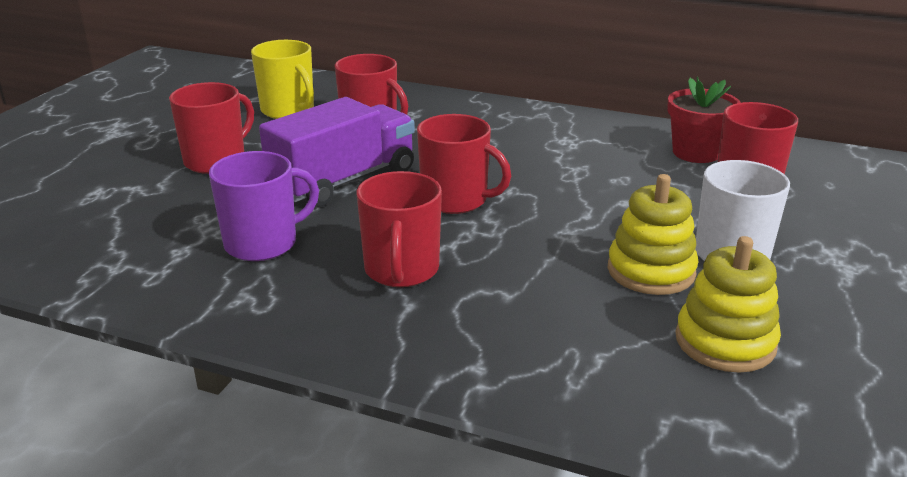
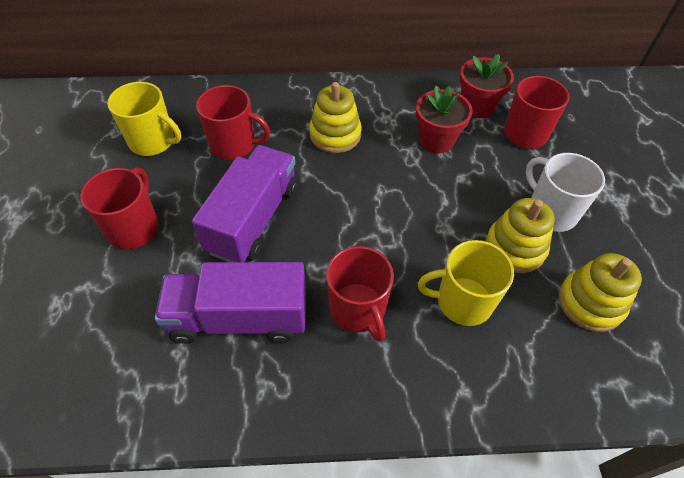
camera: 25 degrees left, 25 degrees up
purple mug [209,151,319,261] -> purple truck [155,262,306,344]
red mug [417,114,511,214] -> none
none -> yellow stacking toy [309,82,362,153]
none -> red flower pot [416,86,473,153]
none -> yellow mug [418,240,514,326]

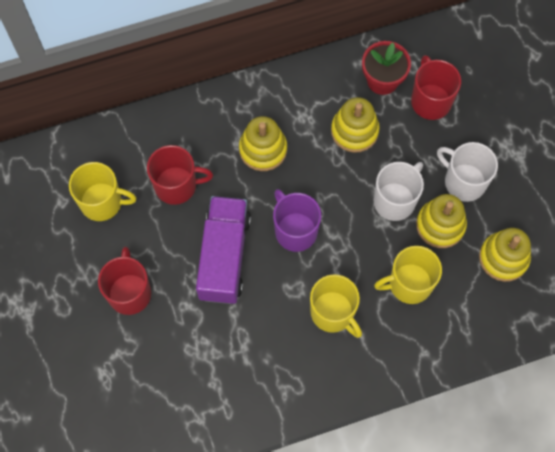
camera: 15 degrees left, 15 degrees up
purple truck [155,262,306,344] -> none
red mug [326,246,394,342] -> yellow mug [310,274,362,338]
red flower pot [416,86,473,153] -> yellow stacking toy [331,97,380,153]
none -> purple mug [273,189,321,252]
none -> white mug [374,162,424,221]

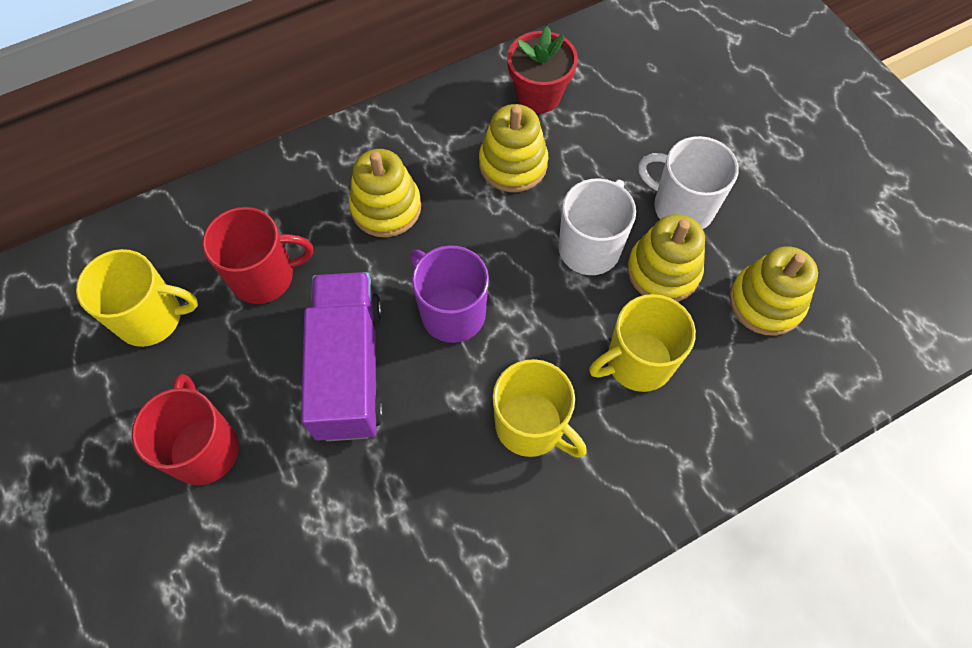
camera: 10 degrees left, 5 degrees down
red mug [411,55,461,120] -> none

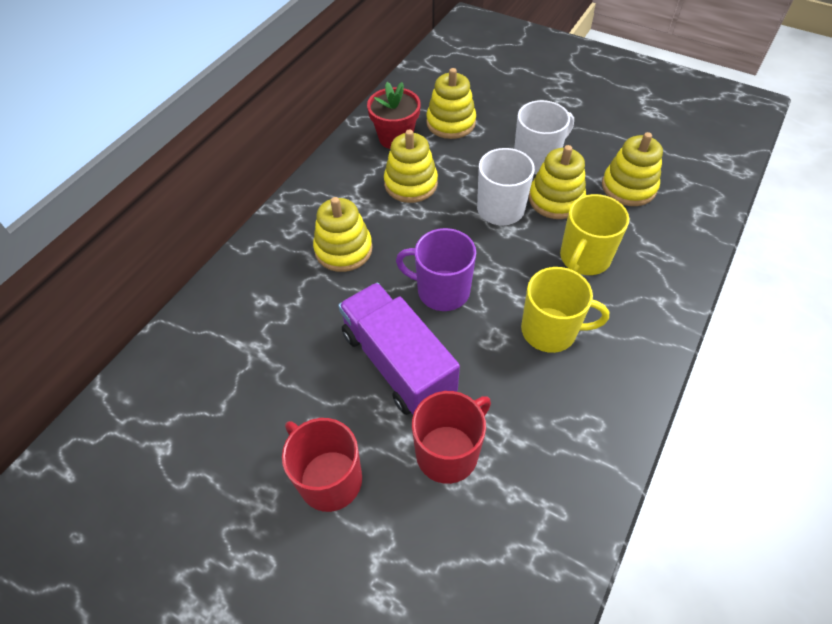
camera: 30 degrees left, 10 degrees down
yellow mug [76,249,198,347] -> none
red mug [202,207,313,304] -> red mug moved to [412,391,491,484]
white mug [638,136,739,229] -> white mug turned 150 degrees clockwise [514,100,574,174]
none -> yellow stacking toy [426,68,476,139]

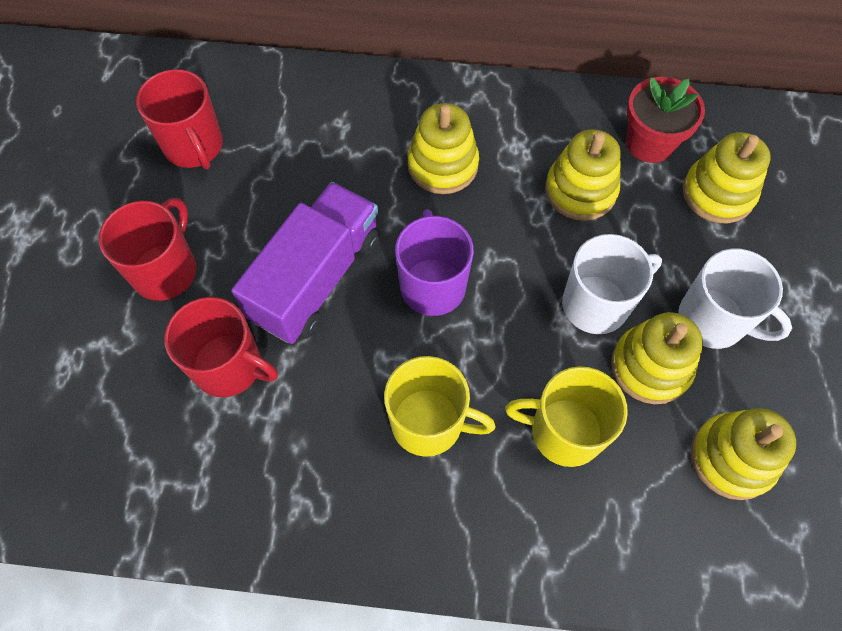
camera: 65 degrees right, 10 degrees up
yellow mug [521,267,609,353] -> yellow mug turned 60 degrees counterclockwise [384,356,496,457]
none -> red mug [136,69,223,169]

